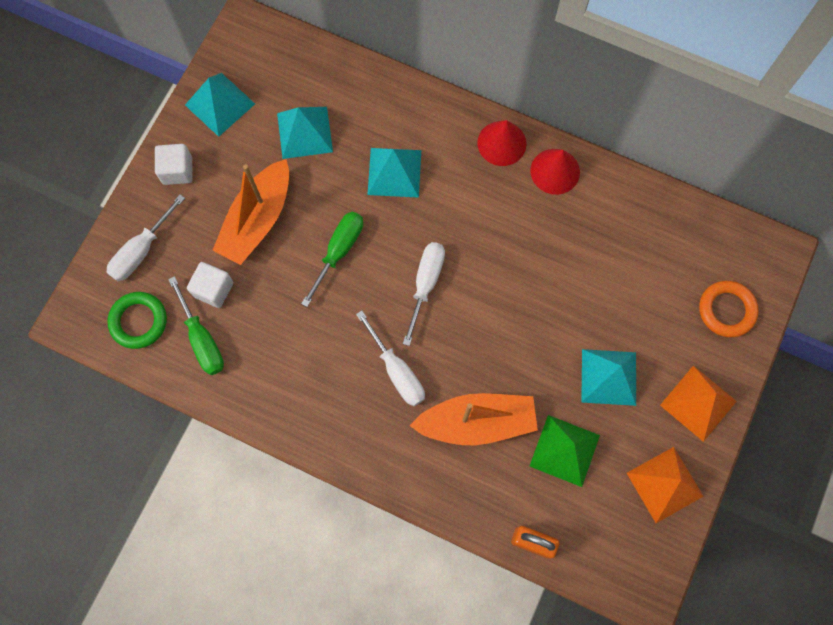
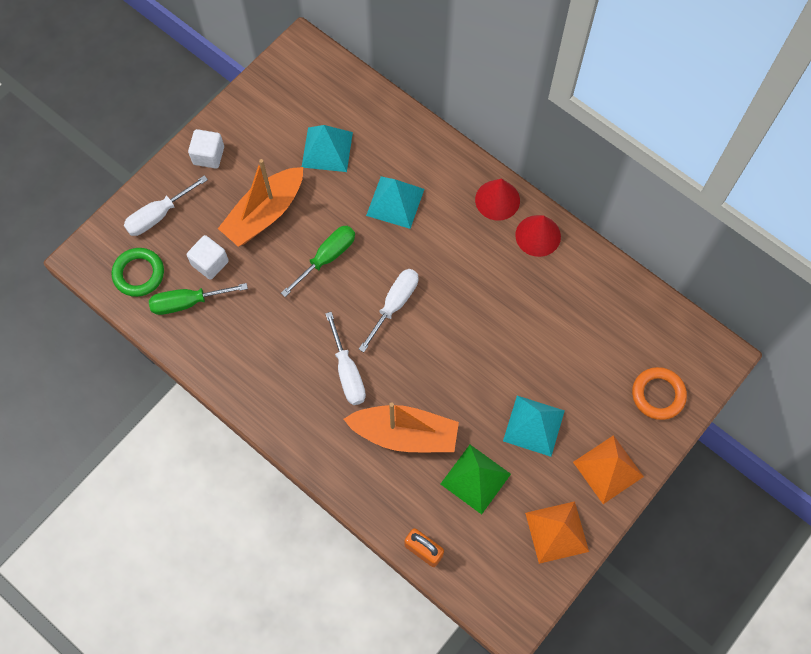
camera: 15 degrees right, 5 degrees down
green screwdriver [168,276,224,375] -> green screwdriver turned 90 degrees clockwise [149,283,248,315]
turquoise pyramid [185,73,255,137] -> none

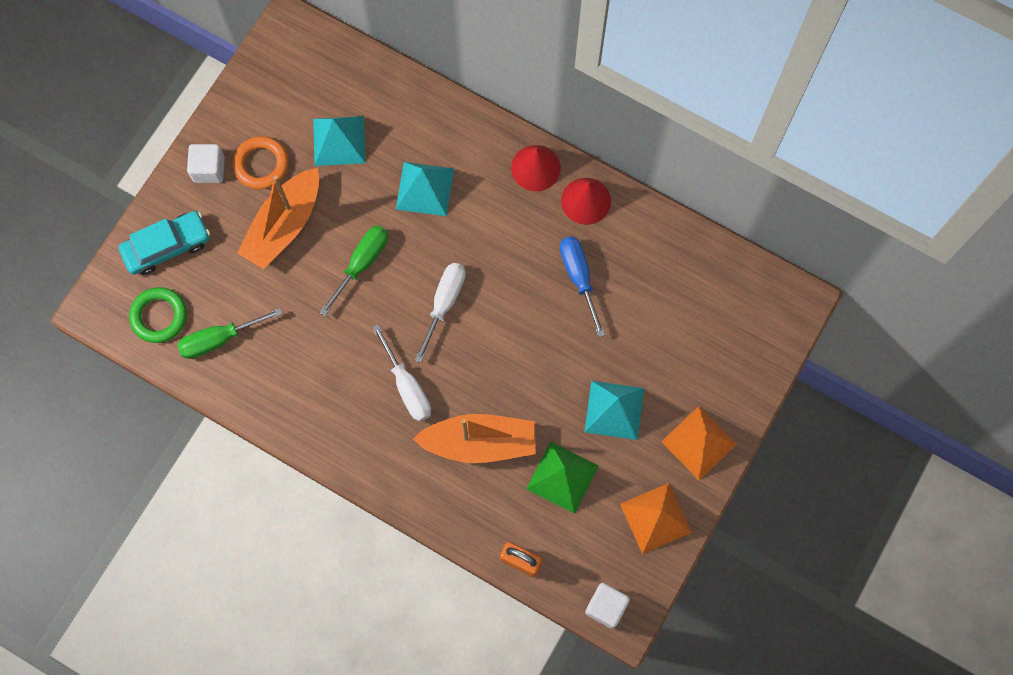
camera: 10 degrees left, 5 degrees up
white screwdriver [124,175,208,236] -> turquoise car [119,211,210,275]
white cube [187,235,229,280] -> white cube moved to [585,583,630,629]
orange ring [632,367,687,420] -> orange ring moved to [233,136,289,189]
none -> blue screwdriver [560,236,605,337]

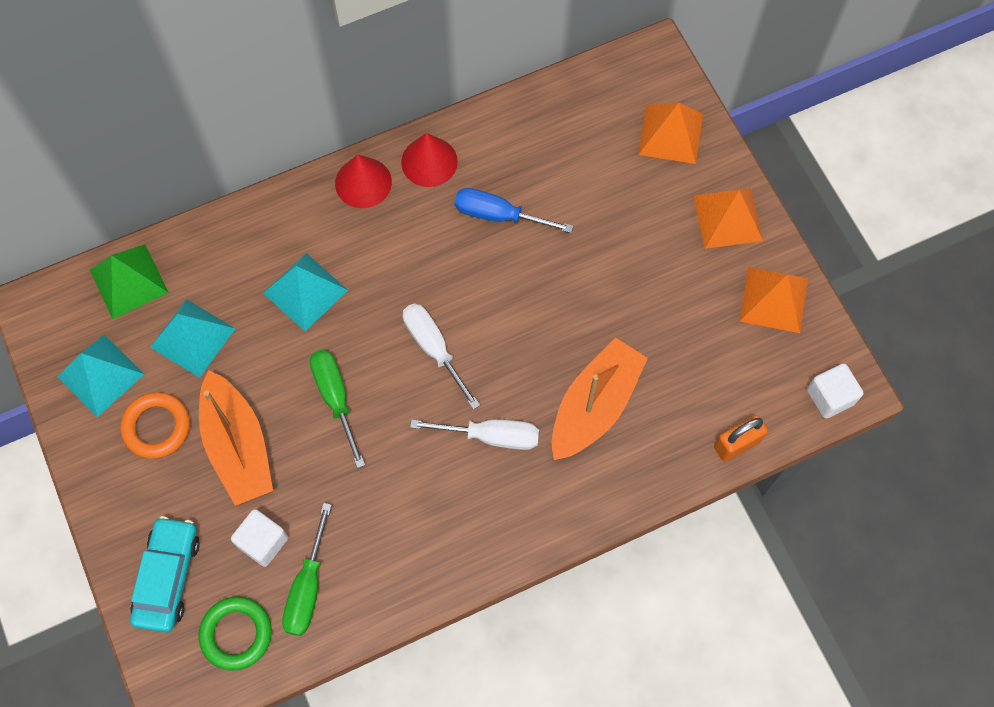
camera: 55 degrees left, 5 degrees down
white cube [187,144,225,183] -> white cube moved to [231,509,288,567]
green pyramid [527,442,599,513] -> green pyramid moved to [90,245,169,319]
turquoise pyramid [585,381,644,440] -> turquoise pyramid moved to [57,335,145,417]
none -> orange pyramid [638,102,703,164]

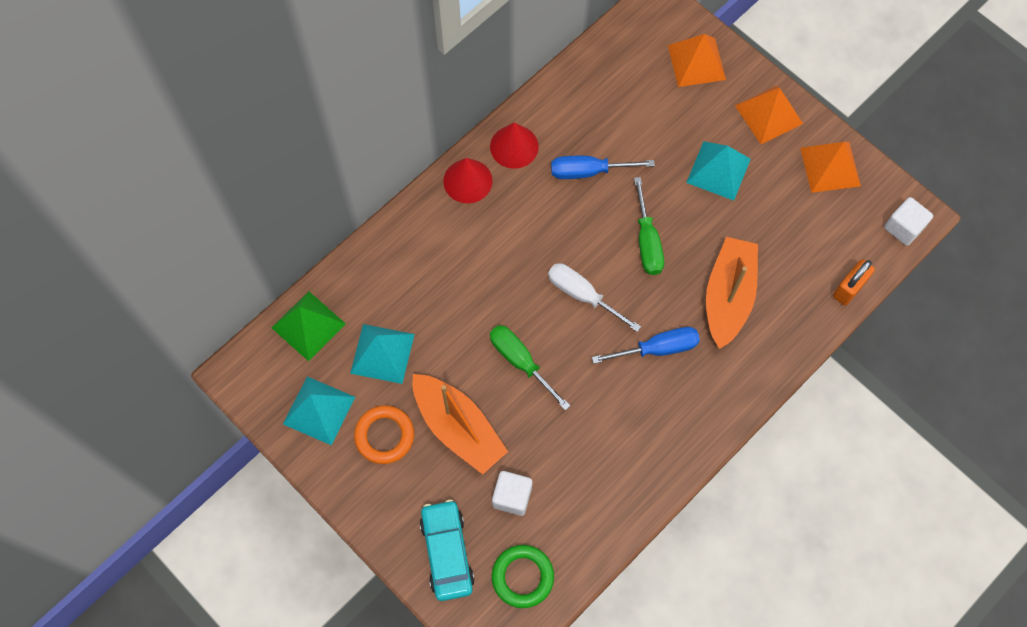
camera: 20 degrees left, 0 degrees up
turquoise pyramid [263,253,348,331] -> turquoise pyramid moved to [686,141,751,201]
green screwdriver [282,503,332,636] -> green screwdriver moved to [634,177,664,275]
white screwdriver [410,420,539,450] -> blue screwdriver [592,327,700,364]

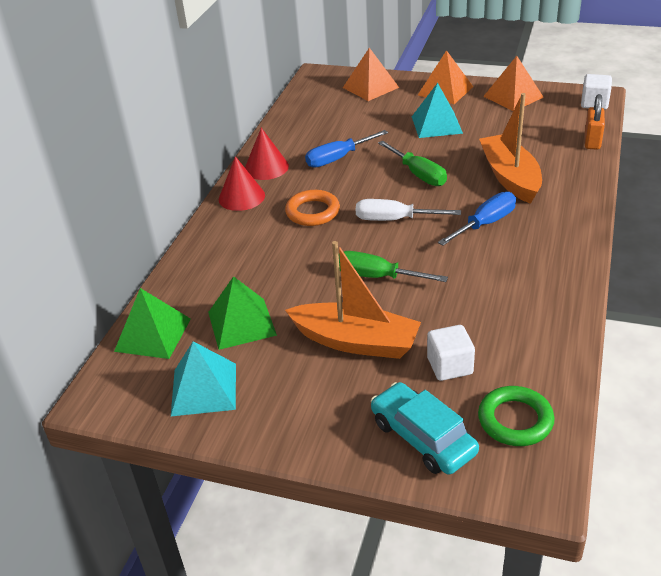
camera: 25 degrees left, 30 degrees down
turquoise pyramid [350,324,415,384] -> green pyramid [208,276,277,350]
orange ring [354,405,414,464] -> orange ring moved to [285,190,340,226]

